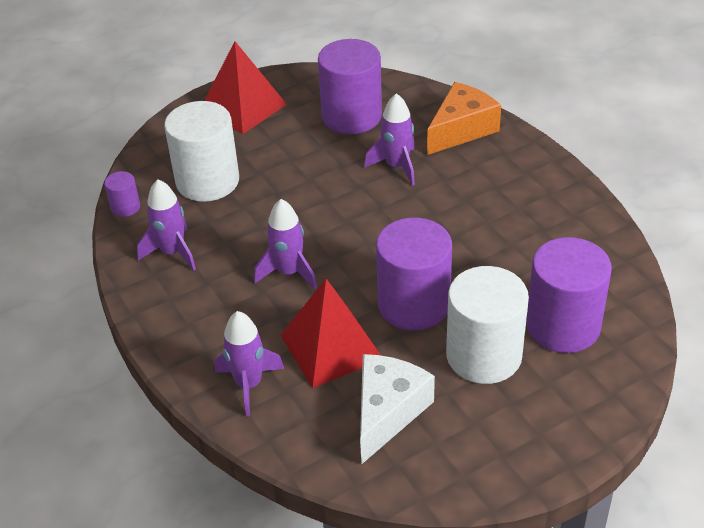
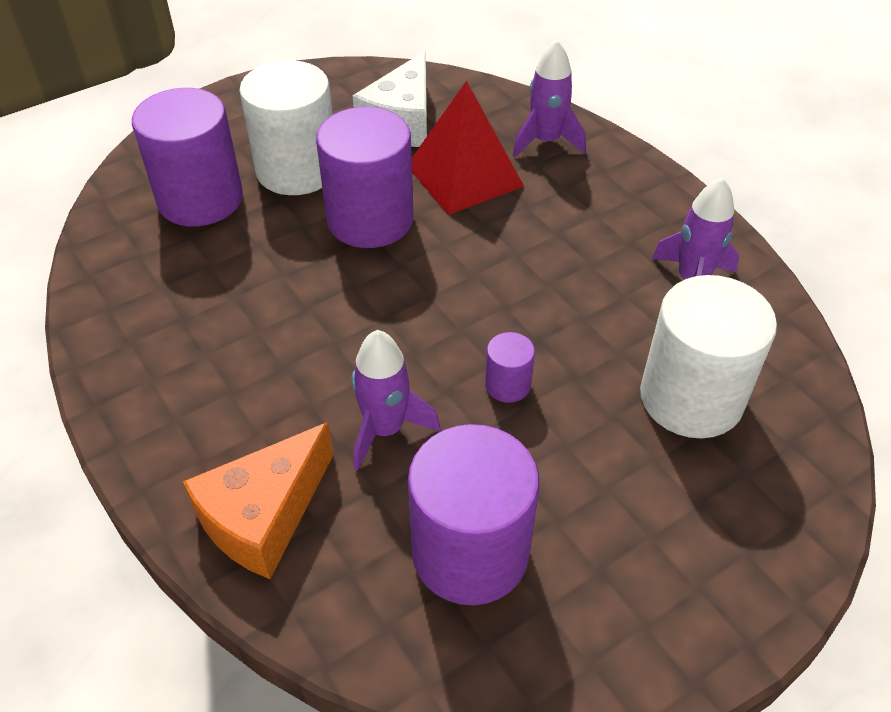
camera: 175 degrees right, 5 degrees up
purple cylinder [104,171,140,217] -> purple cylinder moved to [485,332,535,403]
red pyramid [205,41,287,134] -> none
purple rocket [254,199,317,289] -> none

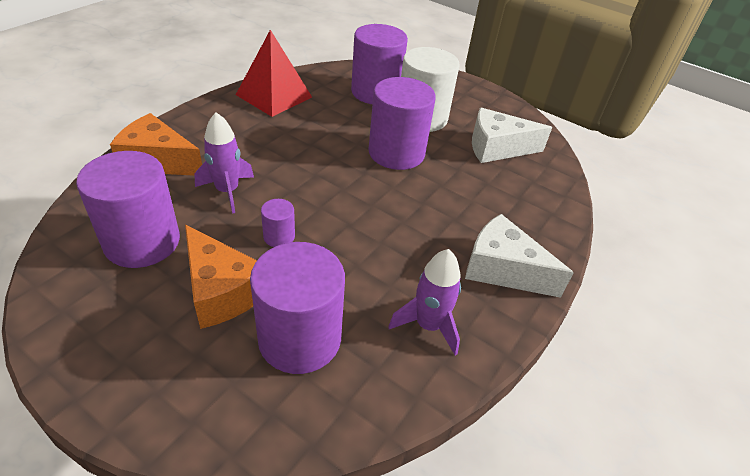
camera: 65 degrees right, 5 degrees down
red pyramid [412,81,524,215] -> red pyramid moved to [236,30,312,117]
purple rocket [512,39,586,157] -> none
white cylinder [640,275,777,438] -> purple cylinder [250,242,345,374]
none -> orange cheese [185,225,257,329]
none -> white cheese [465,214,574,298]

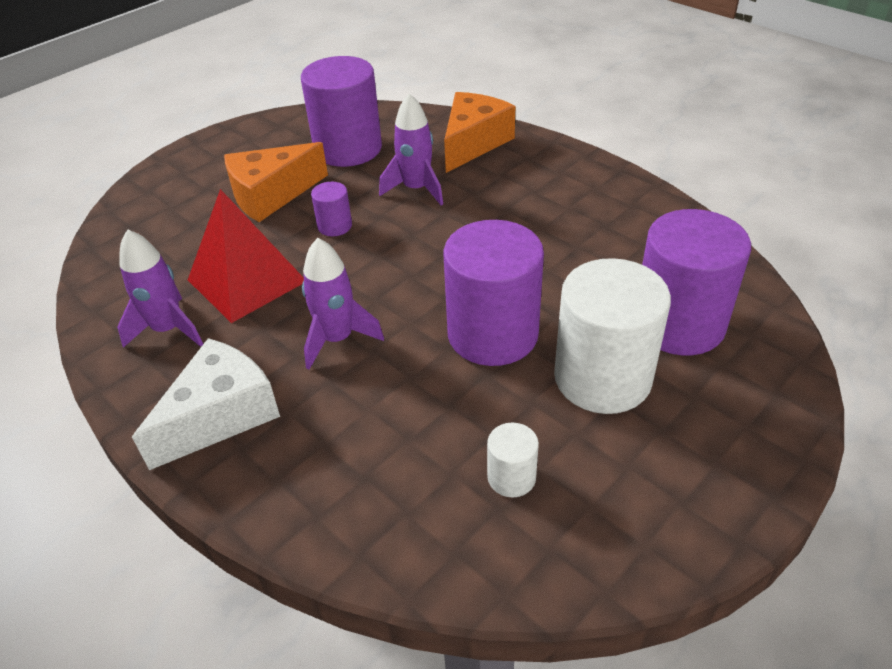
camera: 105 degrees right, 0 degrees up
red pyramid [236,30,312,117] -> red pyramid moved to [188,189,304,323]
purple cylinder [250,242,345,374] -> none
white cheese [472,108,552,163] -> white cylinder [487,423,539,497]
none -> purple rocket [302,238,384,370]

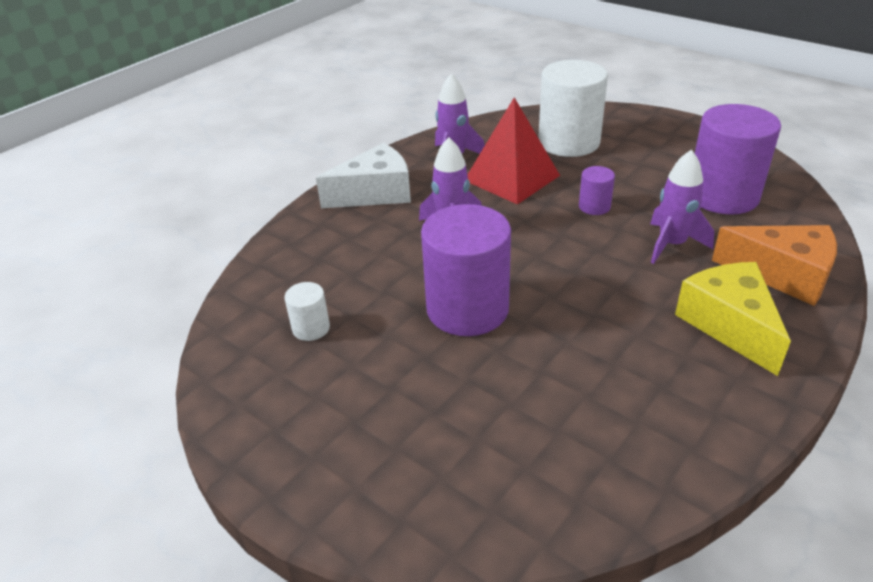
camera: 85 degrees right, 5 degrees down
white cheese [132,338,280,470] -> white cheese turned 60 degrees counterclockwise [316,143,411,208]
orange cheese [224,142,328,222] -> none
white cylinder [554,258,671,414] -> white cylinder moved to [538,60,608,157]
purple cylinder [642,209,751,355] -> none
none -> yellow cheese [675,262,791,376]

